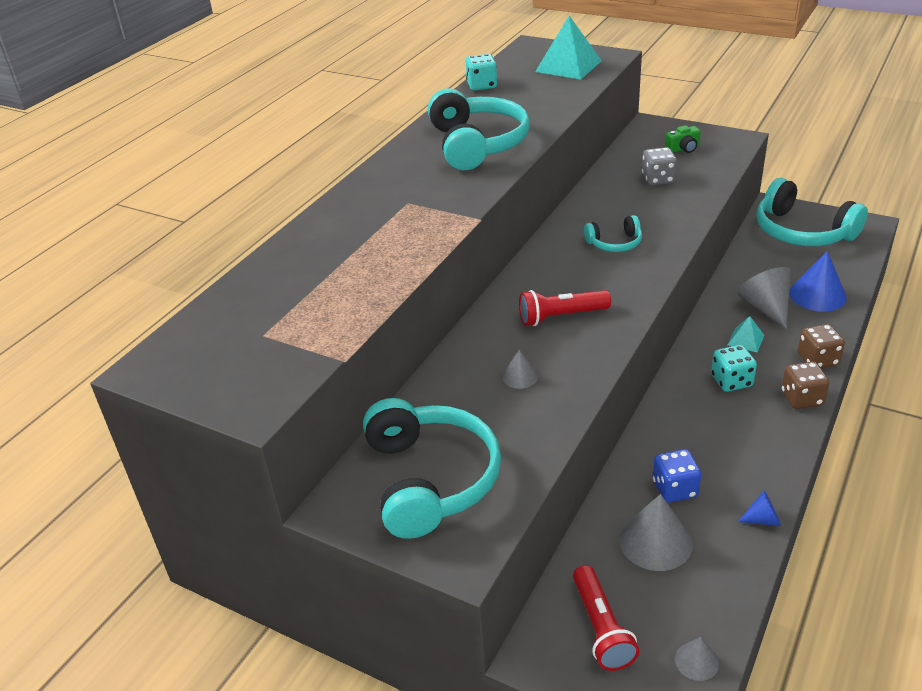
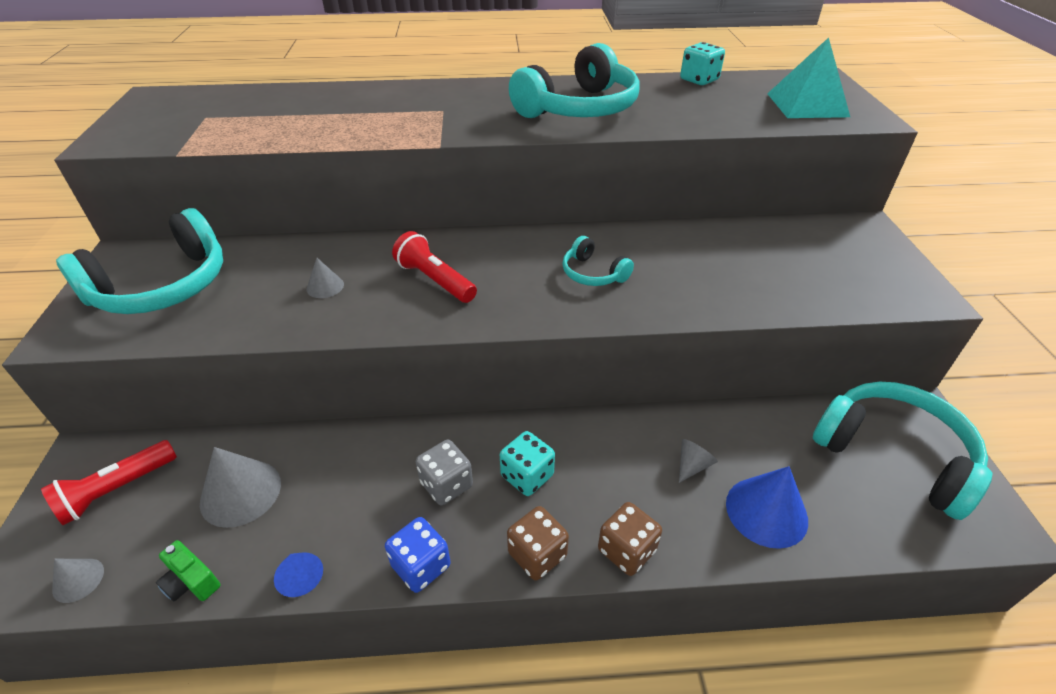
camera: 55 degrees right, 5 degrees up
grey dice [642,147,677,185] -> grey dice moved to [416,440,473,505]
blue dice [653,449,701,503] -> blue dice moved to [385,517,451,593]
green camera [665,125,701,153] -> green camera moved to [156,540,221,601]
turquoise pyramid [727,316,765,352] -> none
grey cone [737,267,791,329] -> grey cone [679,439,718,483], size x0.53
turquoise headphones [757,178,868,246] -> turquoise headphones turned 120 degrees clockwise [813,382,993,520]

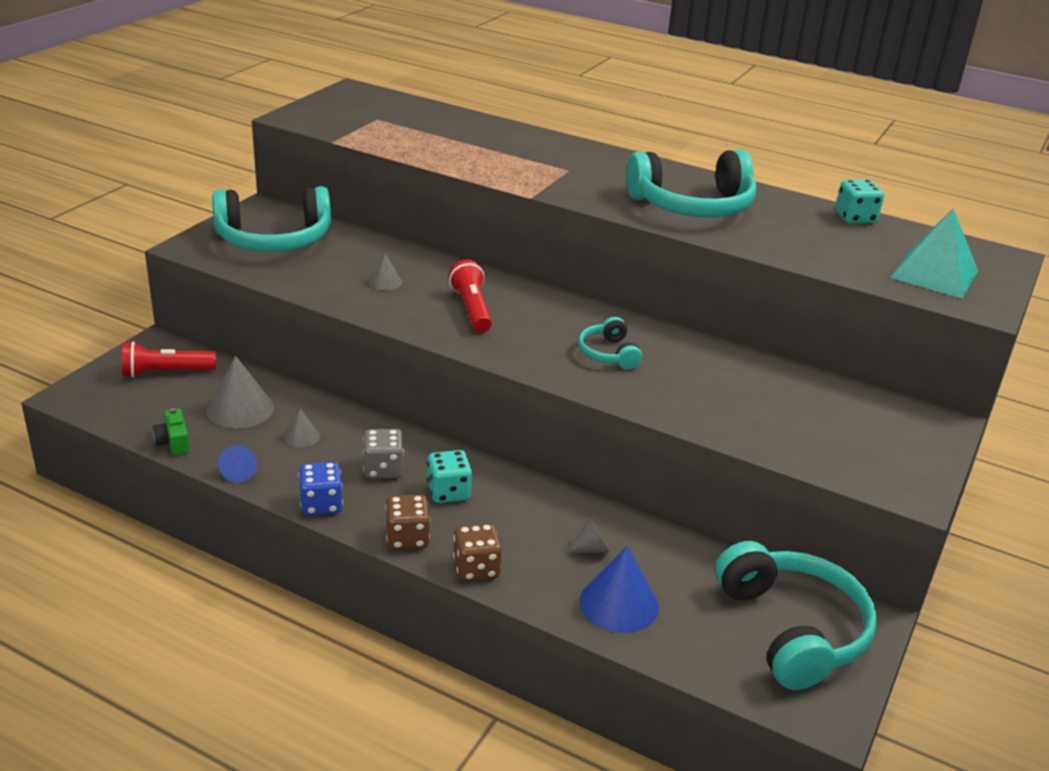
camera: 30 degrees right, 10 degrees down
grey cone [52,559,104,603] -> grey cone moved to [284,408,320,448]

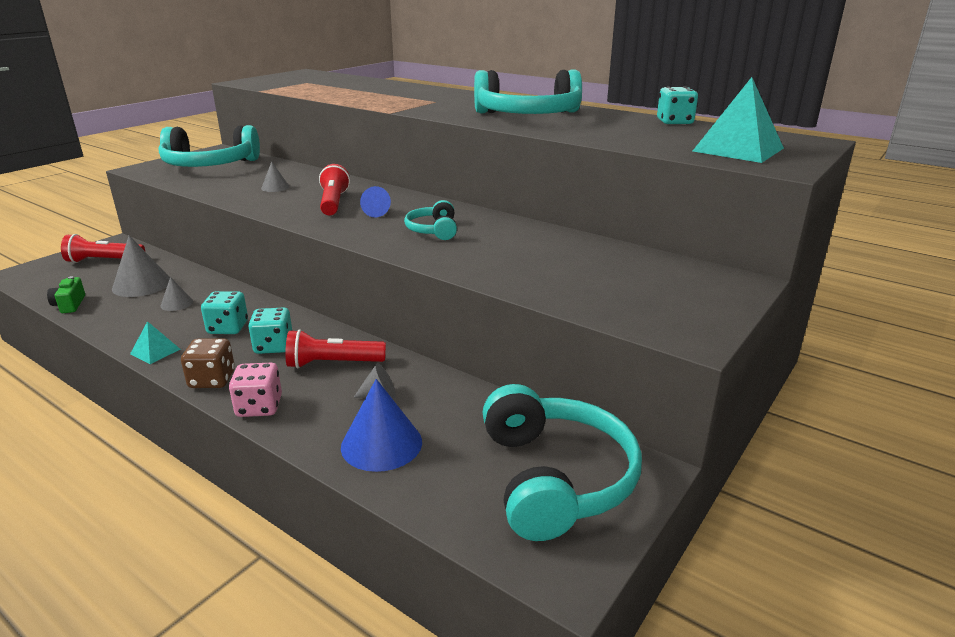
camera: 10 degrees right, 5 degrees down
blue cone [219,445,257,483] -> blue cone moved to [360,186,391,217]
blue dice [298,462,343,516] -> turquoise pyramid [130,321,181,364]
grey dice [363,429,404,479] -> turquoise dice [201,291,248,334]
brown dice [453,523,502,581] -> pink dice [229,363,282,417]
none -> red flashlight [285,329,386,368]

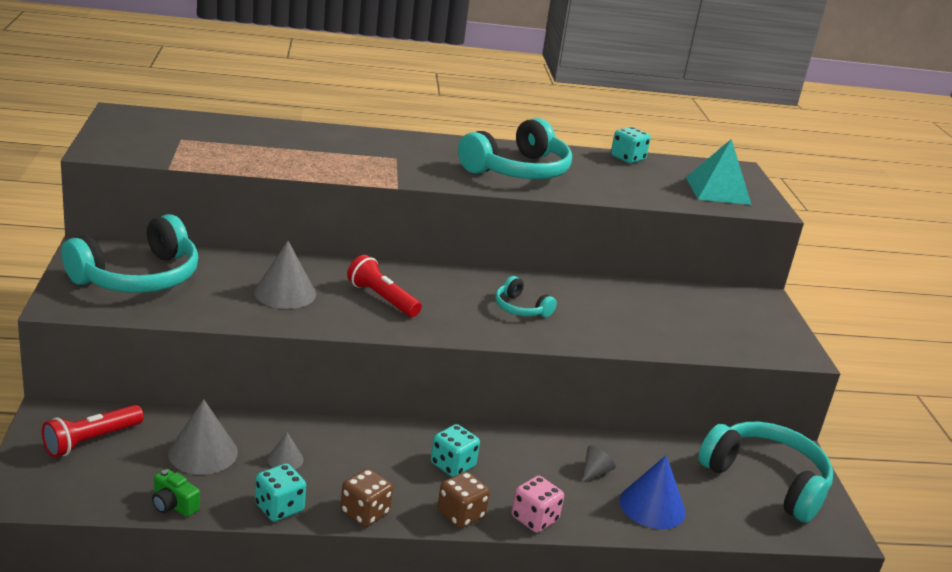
camera: 45 degrees left, 0 degrees up
turquoise pyramid [130,321,181,364] -> brown dice [340,468,393,527]
turquoise dice [201,291,248,334] -> turquoise dice moved to [255,463,306,522]
grey cone [261,161,290,192] -> grey cone [254,241,316,309], size x1.89
red flashlight [285,329,386,368] -> none
blue cone [360,186,391,217] -> none

